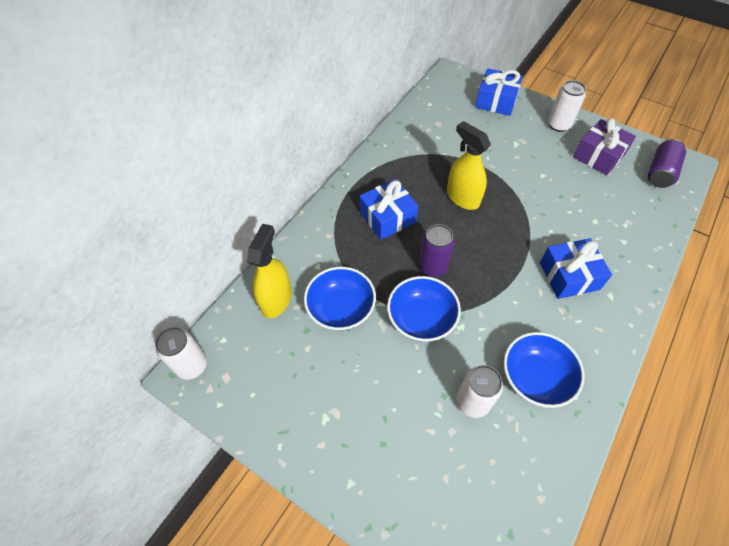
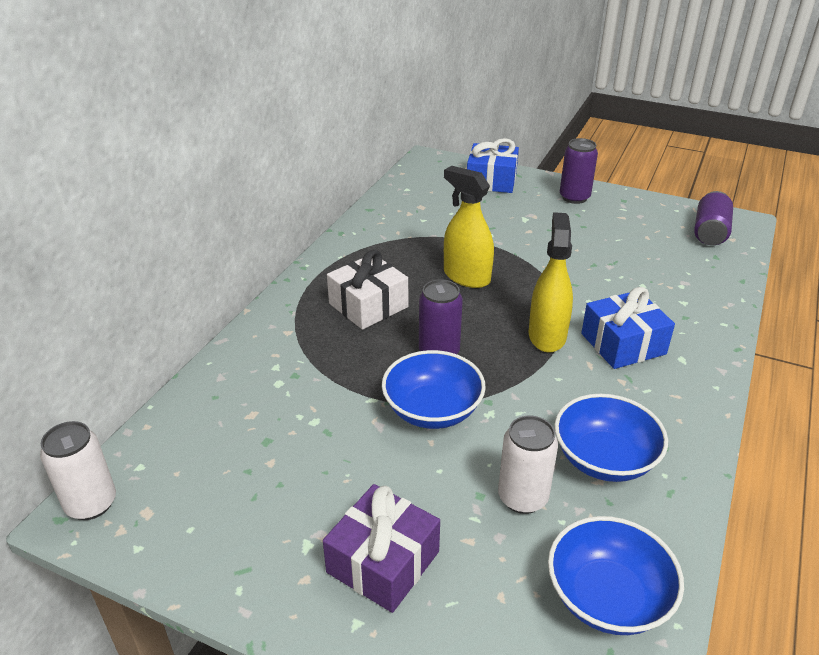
camera: 10 degrees left, 20 degrees down
yellow spray bottle [247,223,292,318] -> yellow spray bottle moved to [529,212,573,353]
blue bowl [304,267,376,331] -> blue bowl moved to [548,516,684,635]
blue gift [360,179,418,240] -> white gift [327,250,408,330]
white can [548,80,586,132] -> purple can [560,138,598,204]
purple gift [573,118,636,175] -> purple gift moved to [323,484,440,613]

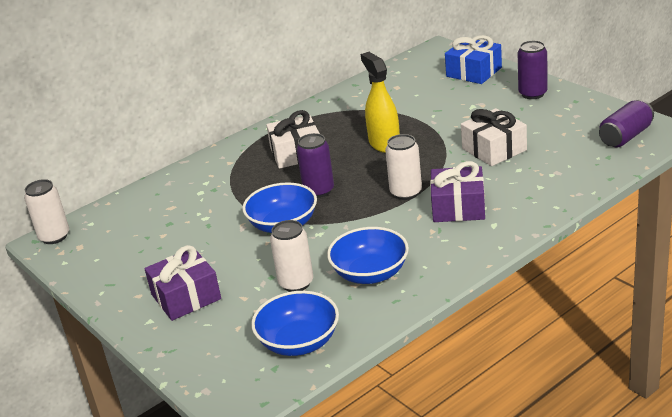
camera: 30 degrees right, 5 degrees down
yellow spray bottle [529,212,573,353] -> white can [385,134,422,200]
blue gift [581,287,675,369] -> purple gift [430,161,485,222]
none -> white gift [461,108,527,166]

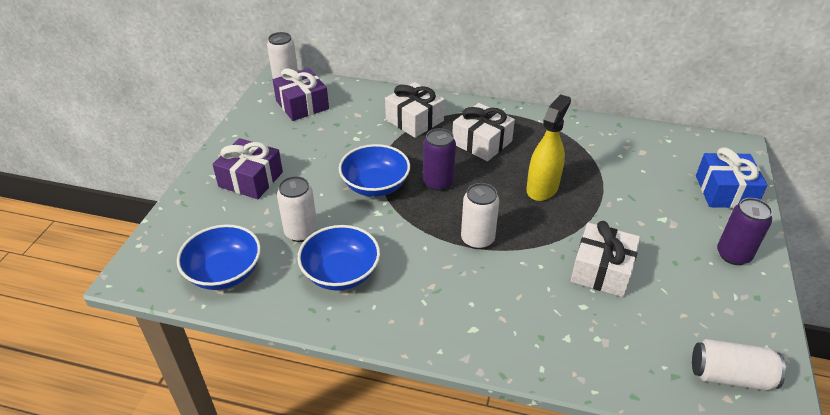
camera: 50 degrees right, 10 degrees up
purple gift [430,161,485,222] -> purple gift moved to [273,68,329,121]
purple can [599,100,654,147] -> white can [692,339,786,391]
none -> white gift [385,82,445,138]

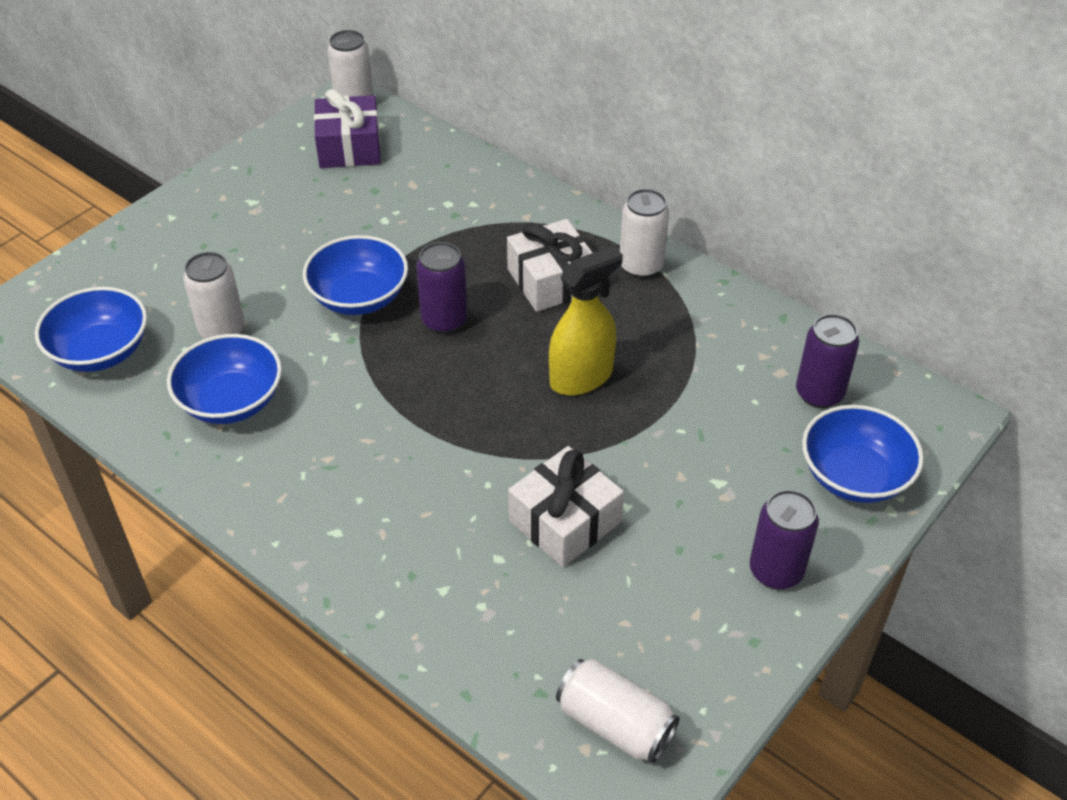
camera: 25 degrees right, 5 degrees up
purple gift [212,138,283,199] -> none
white gift [385,82,445,138] -> none
white can [461,183,499,249] -> white can moved to [620,189,669,278]
blue gift [696,148,768,208] -> blue bowl [802,405,924,503]
none -> purple can [796,314,859,408]

